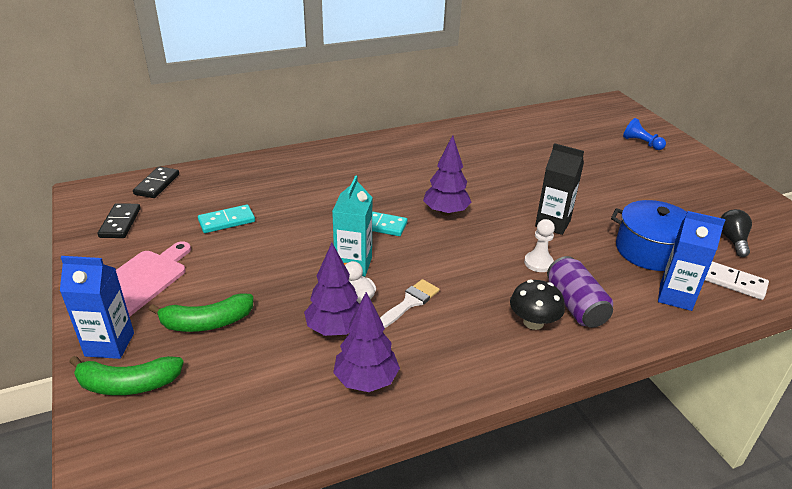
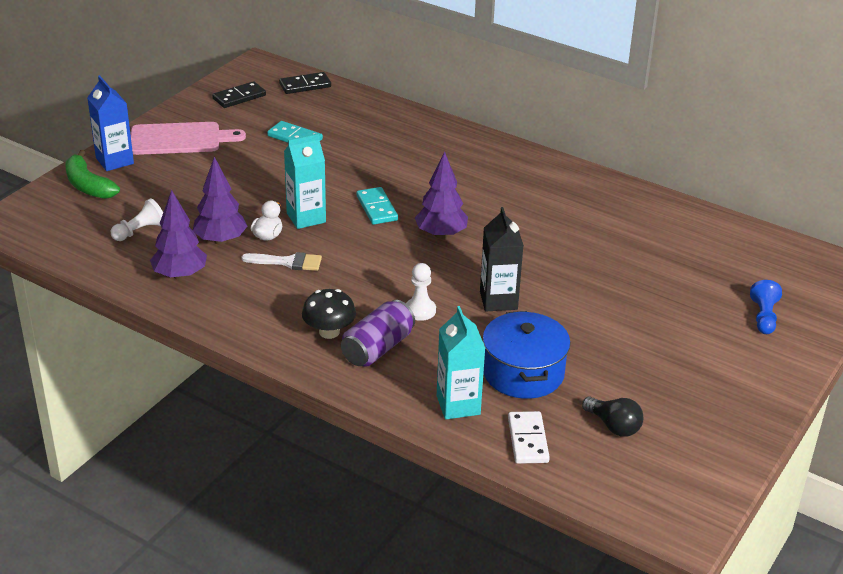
camera: 55 degrees right, 0 degrees up
green banana [149,293,253,332] -> none
blue carton [658,211,725,311] -> turquoise carton [437,306,485,419]
black light bulb [720,209,752,257] -> black light bulb turned 75 degrees clockwise [582,397,643,437]
none -> white pawn [111,198,163,241]

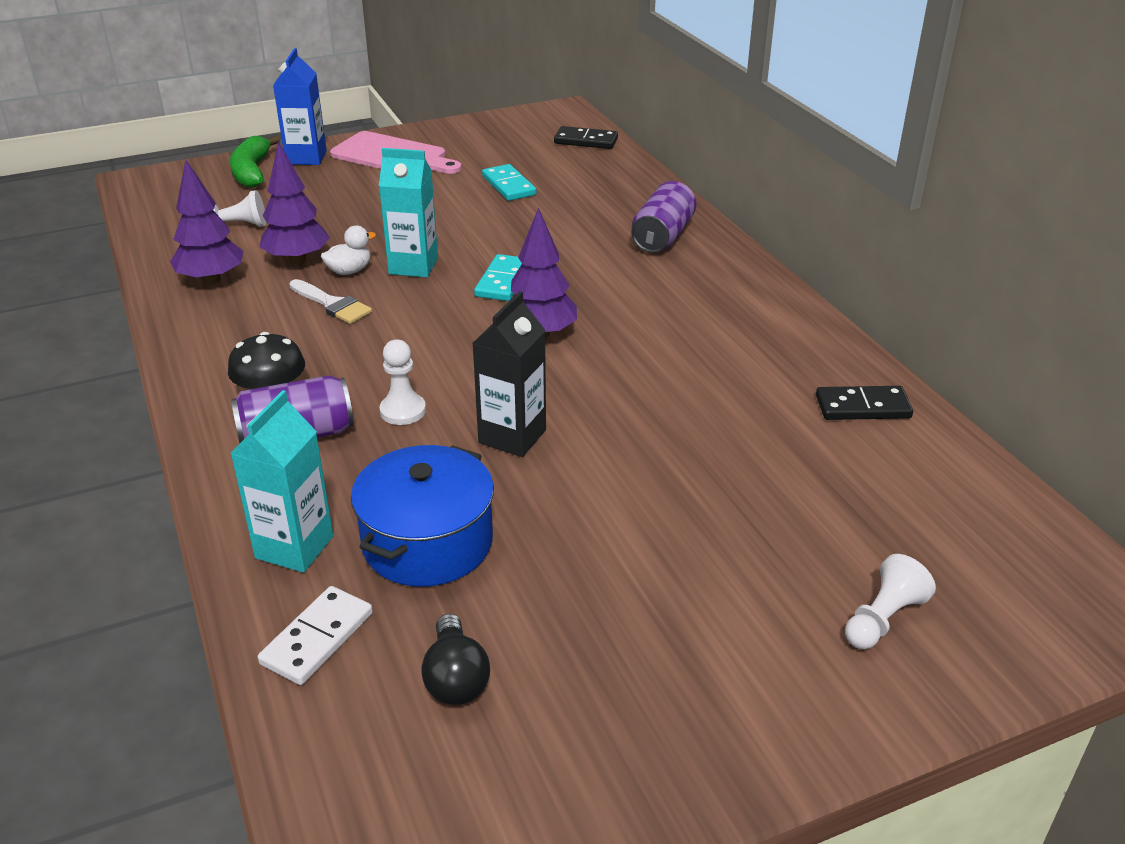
camera: 35 degrees right, 0 degrees up
black domino [212,81,266,108] -> black domino moved to [816,386,913,420]
blue pawn [750,280,782,334] -> white pawn [845,554,936,649]
none -> purple can [631,181,697,253]

